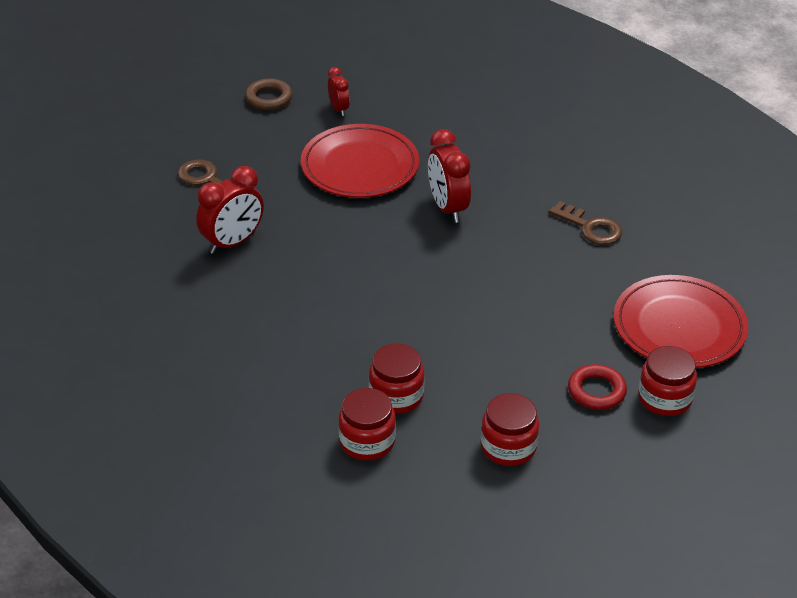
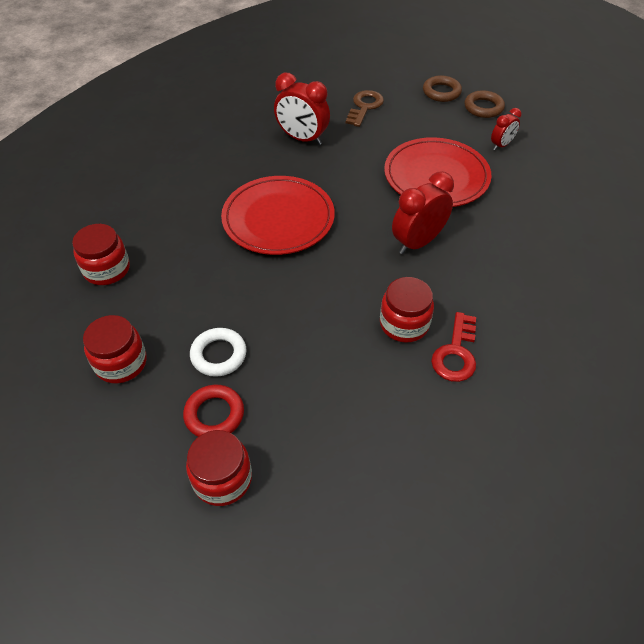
camera: 70 degrees right, 10 degrees up
red jar [369,343,425,414] -> red jar moved to [380,277,434,343]
brown key [549,201,622,245] -> red key [431,312,476,382]
red plate [614,275,748,368] -> red plate moved to [221,176,335,255]
none -> white ring [190,328,246,377]
none -> brown ring [423,75,462,102]

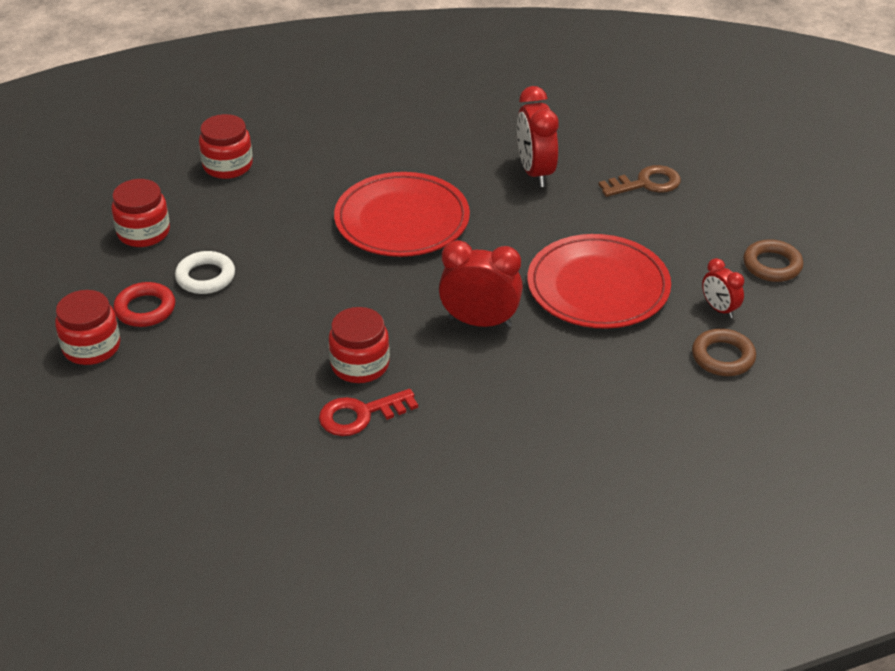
camera: 50 degrees right, 10 degrees down
brown ring [423,75,462,102] -> brown ring moved to [692,329,756,376]
red clock [491,108,521,150] -> red clock turned 45 degrees clockwise [702,258,744,318]

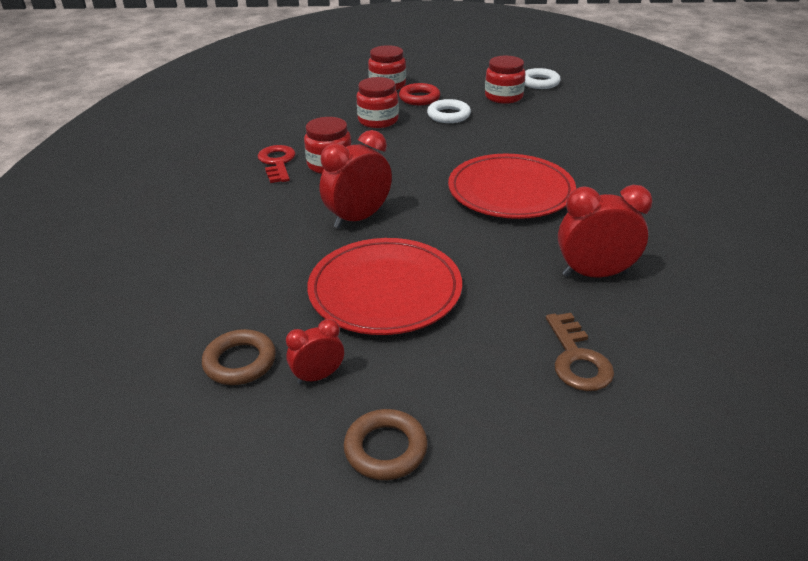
camera: 100 degrees right, 5 degrees down
red jar [199,114,253,179] -> red jar moved to [357,77,399,128]
red clock [439,240,523,327] -> red clock turned 150 degrees counterclockwise [320,130,392,228]
none -> white ring [525,68,561,89]

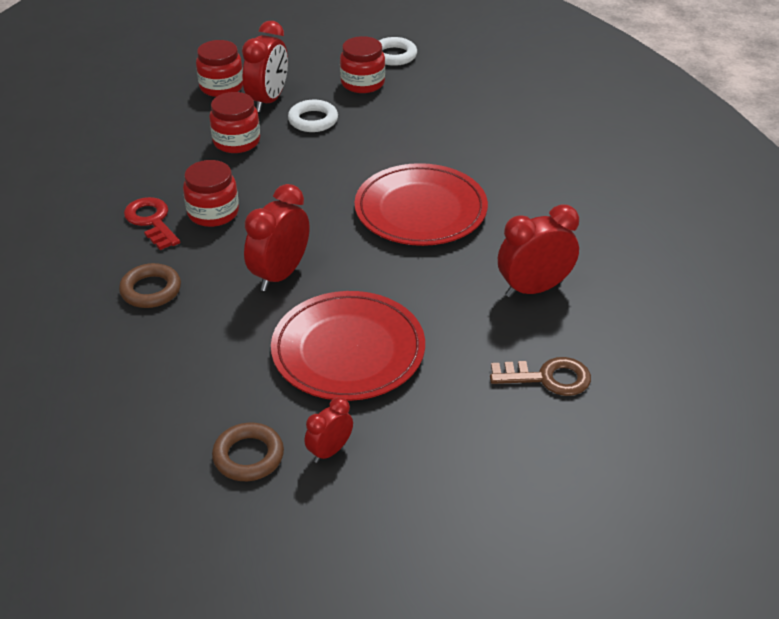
camera: 20 degrees left, 5 degrees up
brown ring [344,409,428,480] -> brown ring moved to [119,263,181,308]
red ring [399,83,440,105] -> red clock [242,21,288,112]
brown key [546,313,614,391] -> brown key turned 60 degrees counterclockwise [490,357,591,396]

